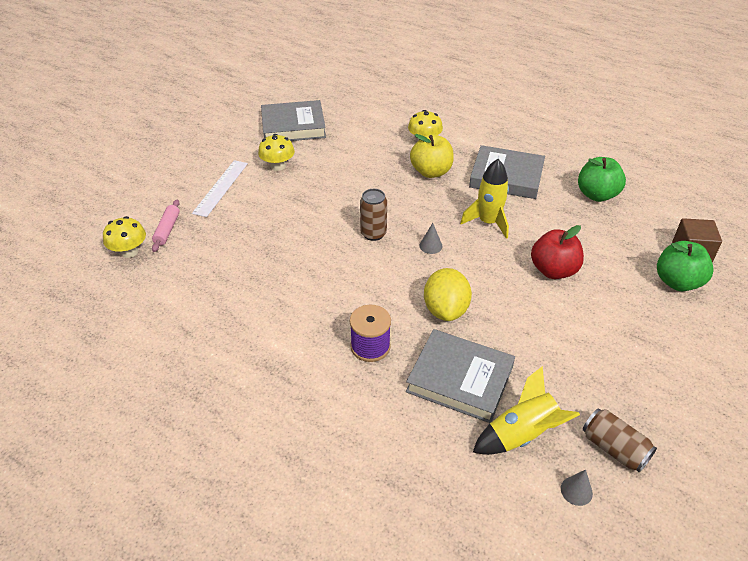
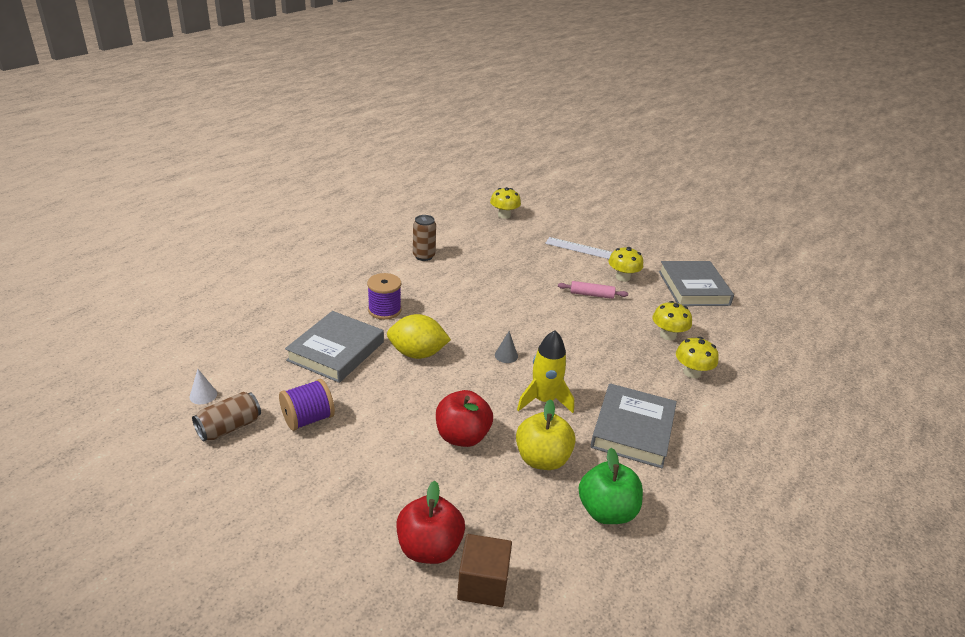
camera: 90 degrees right, 10 degrees down
pink rolling pin [152,200,180,252] -> pink rolling pin moved to [558,281,628,299]
brown can [360,189,387,241] -> brown can moved to [413,215,436,261]
yellow apple [410,134,454,178] -> yellow apple moved to [516,399,576,470]
yellow rocket [473,366,580,455] -> none
grey cone [561,470,593,506] -> white cone [190,369,217,404]
green apple [657,241,714,291] -> red apple [396,481,465,564]
none -> purple spool [279,379,335,431]
none -> yellow mushroom [652,301,692,340]

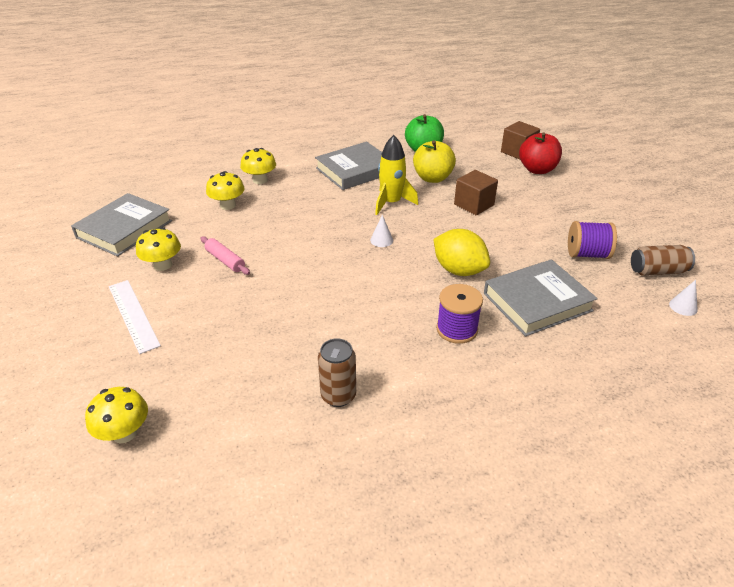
camera: 140 degrees left, 5 degrees up
red apple [436,390,493,447] -> brown cube [454,170,498,215]
grey cone [495,331,518,363] -> white cone [370,215,393,247]

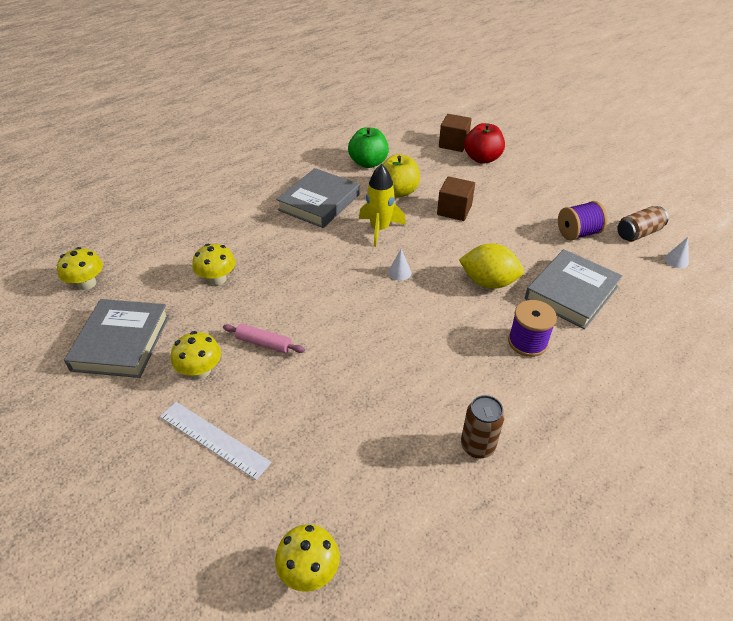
camera: 25 degrees left, 5 degrees up
yellow mushroom [240,148,276,184] -> yellow mushroom moved to [57,247,103,290]

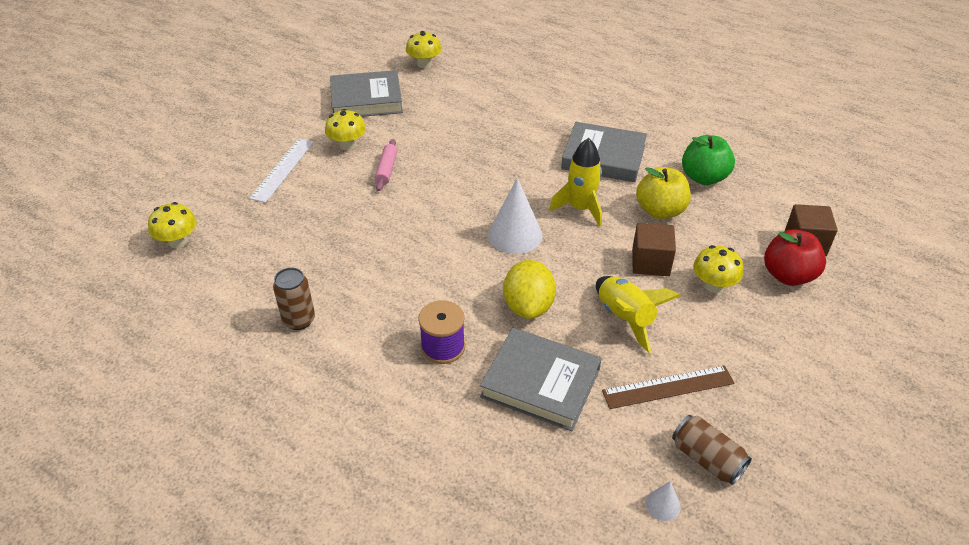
camera: 75 degrees right, 0 degrees up
yellow mushroom [192,244,236,285] -> yellow mushroom moved to [693,245,743,293]
white cone [388,249,411,281] -> white cone [488,178,543,254], size x2.12
purple spool [558,201,607,240] -> brown ruler [602,365,735,409]
none -> yellow rocket [596,276,681,353]

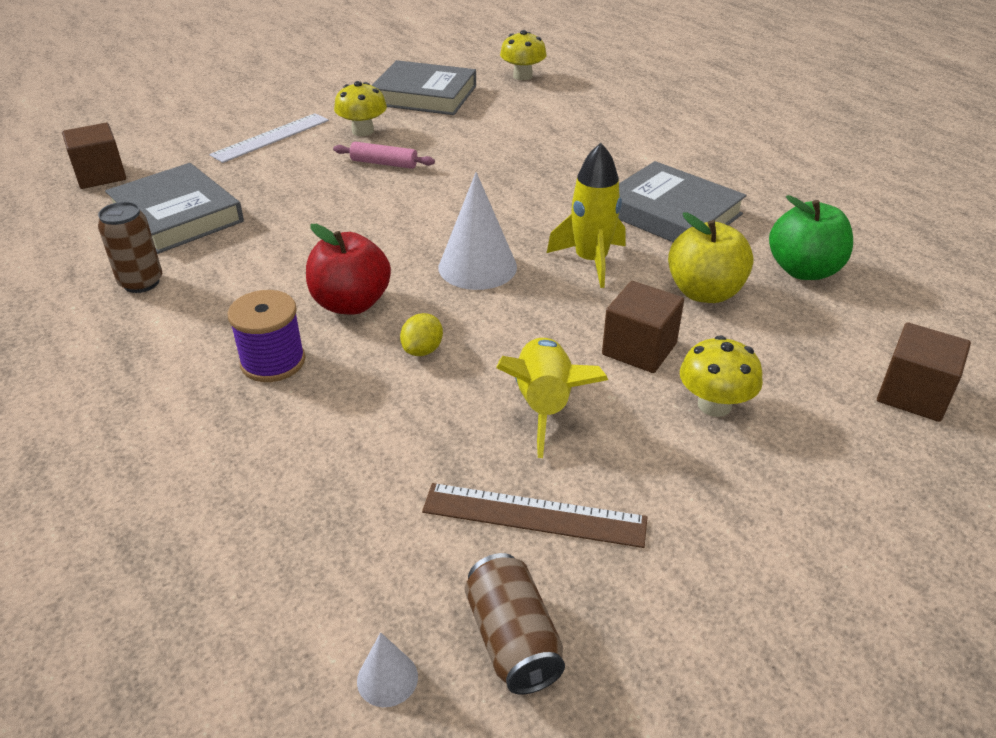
camera: 25 degrees right, 5 degrees down
yellow mushroom [148,202,197,248] -> brown cube [62,123,126,189]
pink rolling pin [375,139,398,191] -> pink rolling pin turned 75 degrees clockwise [333,142,435,169]
grey book [480,328,602,431] -> grey book moved to [105,163,244,254]
yellow lemon [503,260,556,319] -> yellow lemon [400,313,443,356], size x0.52
red apple [764,229,826,286] -> red apple moved to [306,224,391,315]

